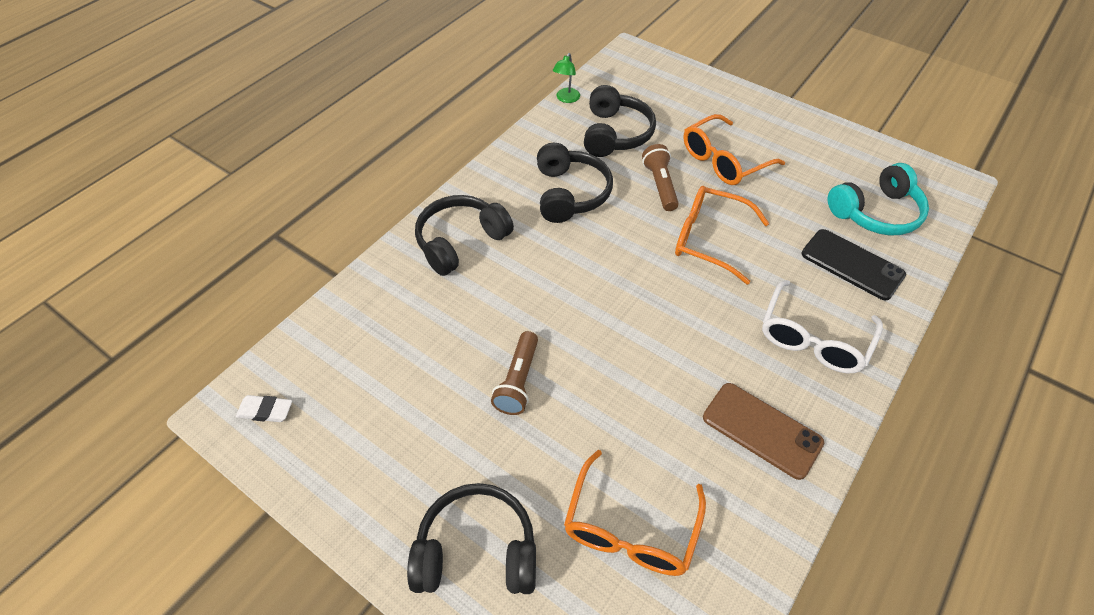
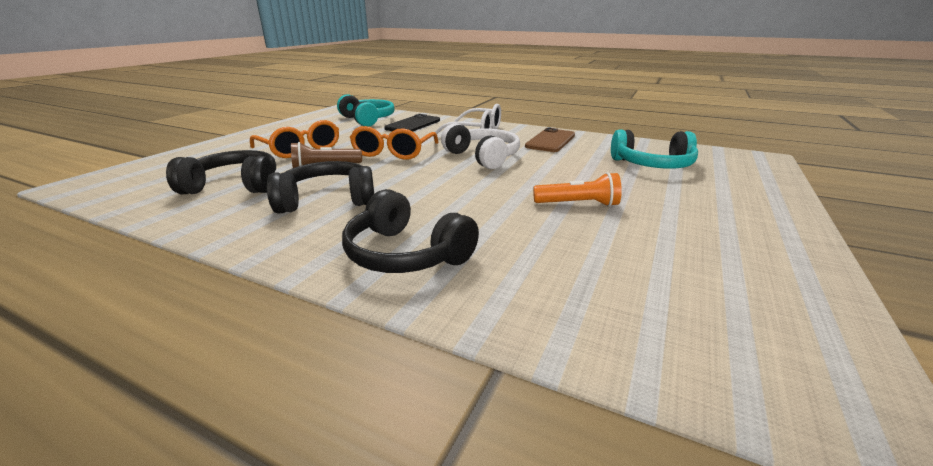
camera: 100 degrees left, 25 degrees down
white eraser [236,395,292,422] -> none
black headphones [407,483,536,594] -> none
brown flashlight [491,331,538,415] -> orange flashlight [533,172,622,207]
green lamp [553,53,580,103] -> none
orange glasses [564,450,706,576] -> turquoise headphones [611,129,698,169]
none -> white headphones [441,123,520,169]

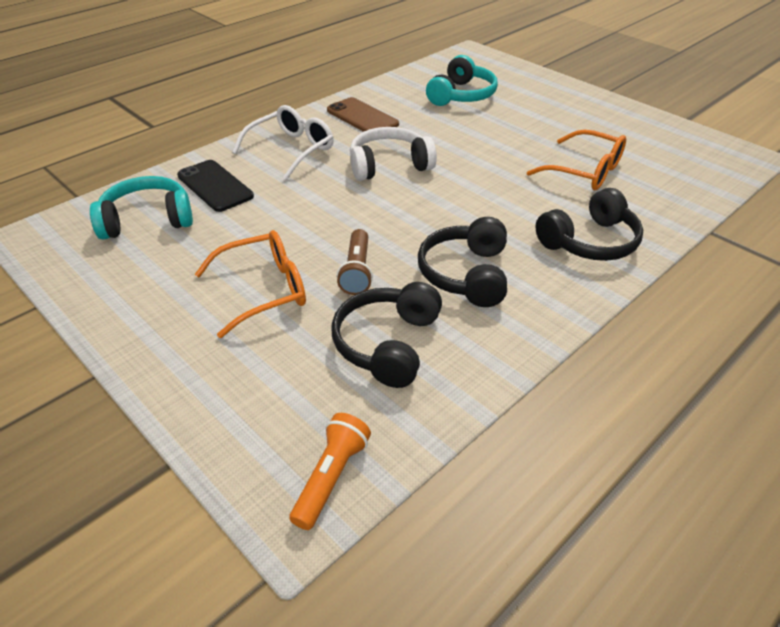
camera: 70 degrees left, 15 degrees up
orange glasses [350,126,438,160] -> orange glasses moved to [527,129,626,190]
orange flashlight [533,172,622,207] -> orange flashlight moved to [289,413,371,530]

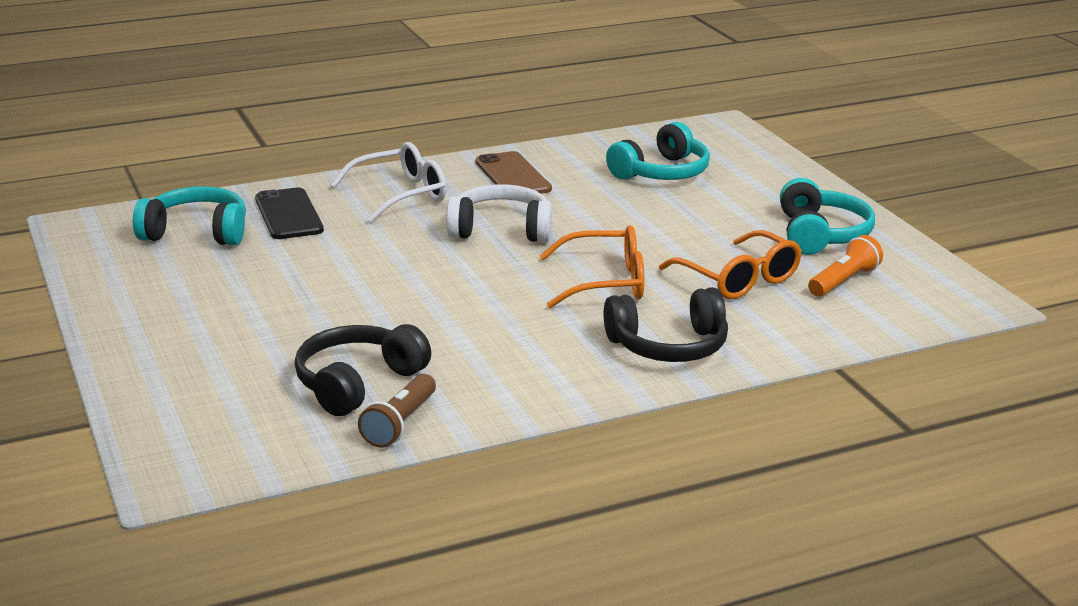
camera: 20 degrees right, 15 degrees down
orange glasses [195,230,306,338] -> orange glasses moved to [540,225,645,308]
orange flashlight [289,413,371,530] -> orange flashlight moved to [808,235,883,297]
brown flashlight [337,229,373,295] -> brown flashlight moved to [358,374,436,448]
black headphones [418,217,507,307] -> none
none -> turquoise headphones [780,178,875,255]

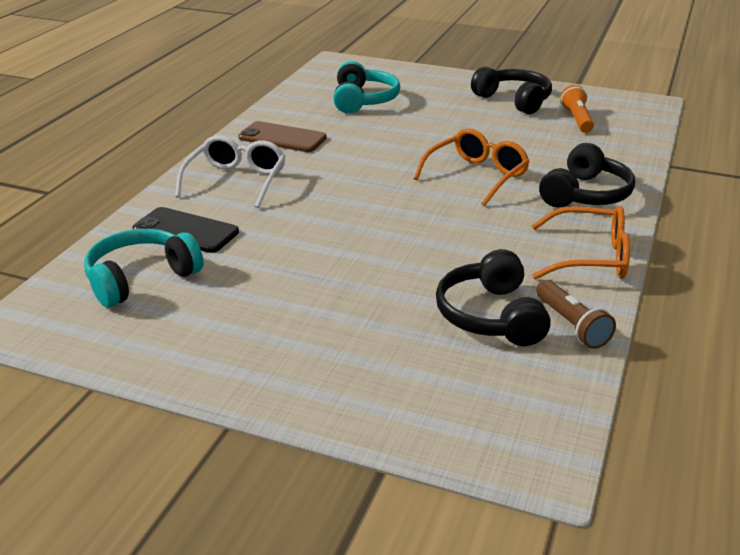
camera: 45 degrees left, 5 degrees up
white headphones [446,184,552,242] -> none
orange glasses [659,230,802,299] -> orange glasses moved to [532,206,630,279]
turquoise headphones [780,178,875,255] -> black headphones [471,66,552,114]

